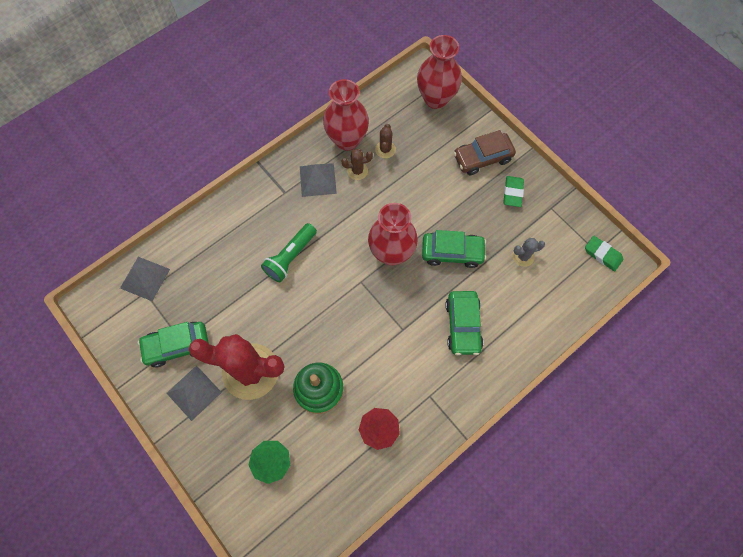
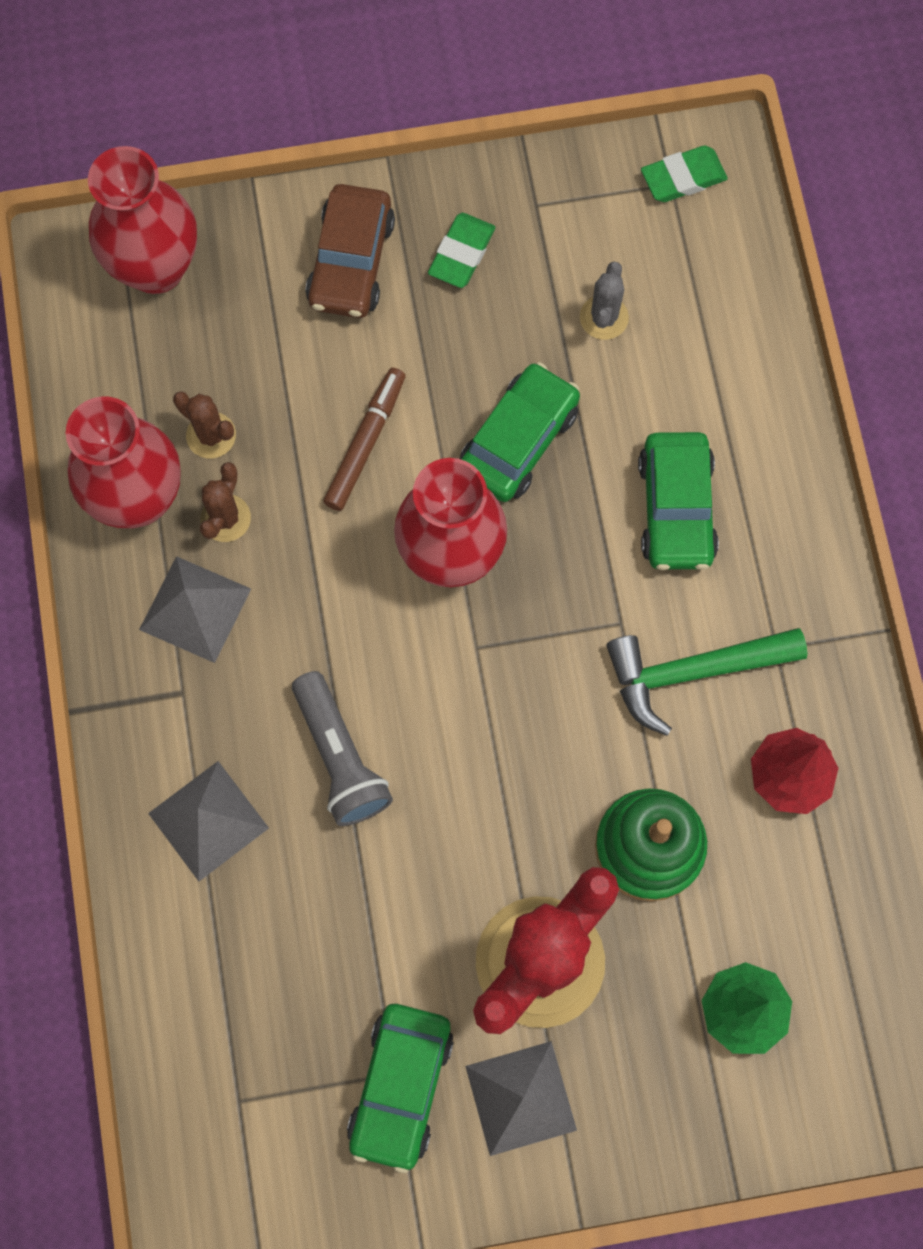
camera: 60 degrees left, 5 degrees up
grey pyramid [120,257,170,301] -> grey pyramid moved to [148,761,269,881]
green flashlight [261,223,317,282] -> grey flashlight [292,671,393,826]
green car [445,291,483,355] -> green car turned 60 degrees clockwise [638,432,719,570]
green eraser [504,176,524,207] -> green eraser turned 75 degrees clockwise [428,213,495,288]
none -> brown marker [323,368,405,511]
none -> green hammer [606,628,808,736]

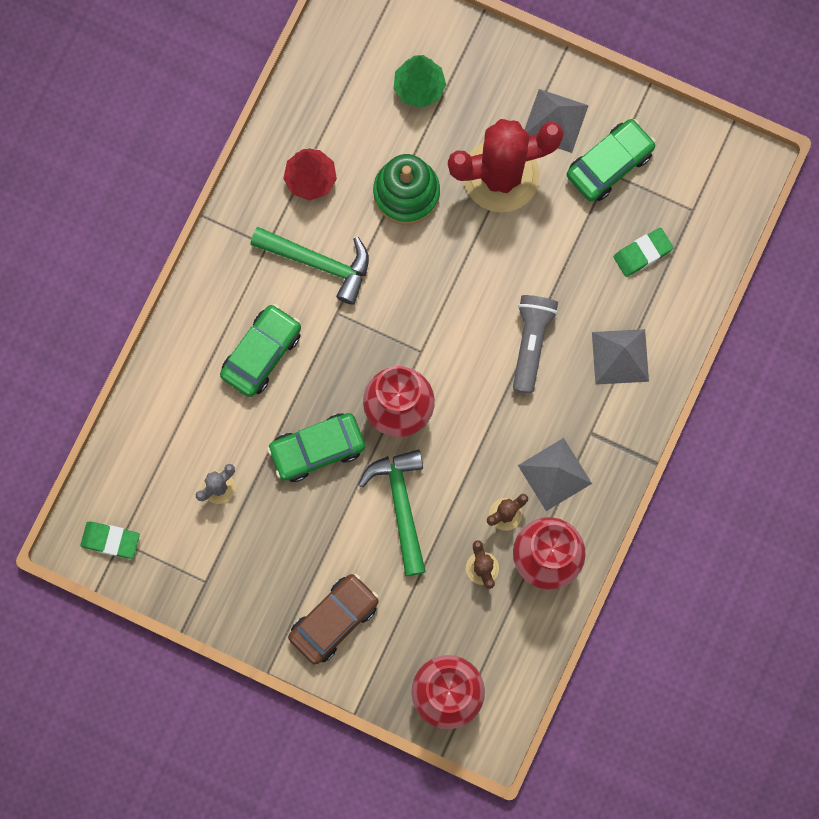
camera: 145 degrees left, 5 degrees up
brown marker [323,368,405,511] -> green hammer [358,450,426,576]
green eraser [428,213,495,288] -> green eraser moved to [614,228,674,277]

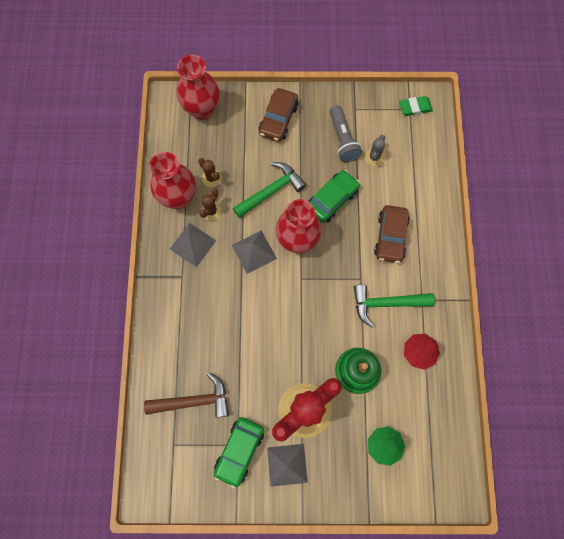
camera: 155 degrees right, 5 degrees down
green car [220,304,301,397] -> brown car [374,205,410,263]
green hammer [358,450,426,576] -> green hammer turned 90 degrees counterclockwise [233,162,306,218]
grey flashlight [513,295,558,393] -> grey flashlight moved to [329,105,362,162]
grey pyramid [592,329,649,384] -> grey pyramid moved to [232,230,277,274]
green eraser [614,228,674,277] -> brown hammer [144,372,229,418]

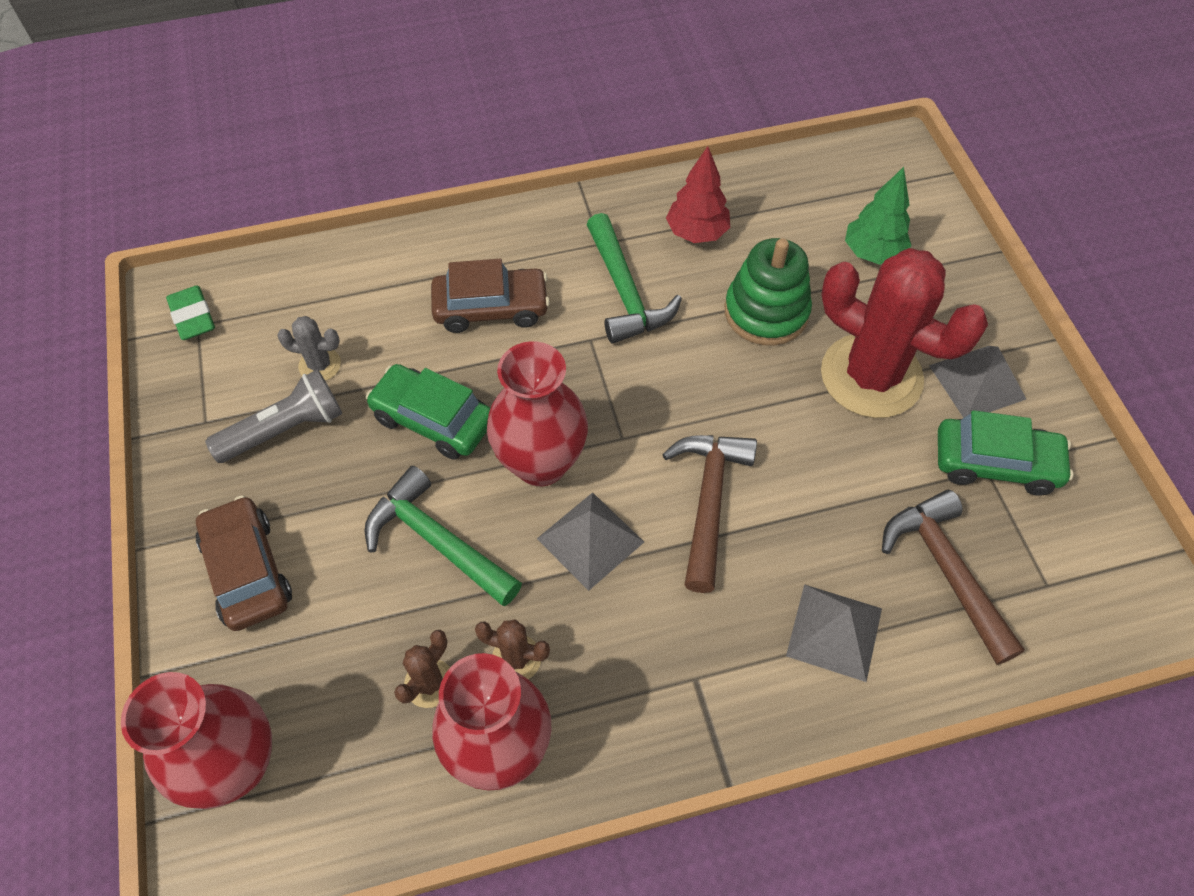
camera: 105 degrees left, 15 degrees down
grey pyramid [170,223,216,267] -> grey pyramid moved to [786,584,882,682]
brown car [259,88,299,142] -> brown car turned 120 degrees counterclockwise [196,496,292,631]
none -> brown hammer [662,435,757,593]

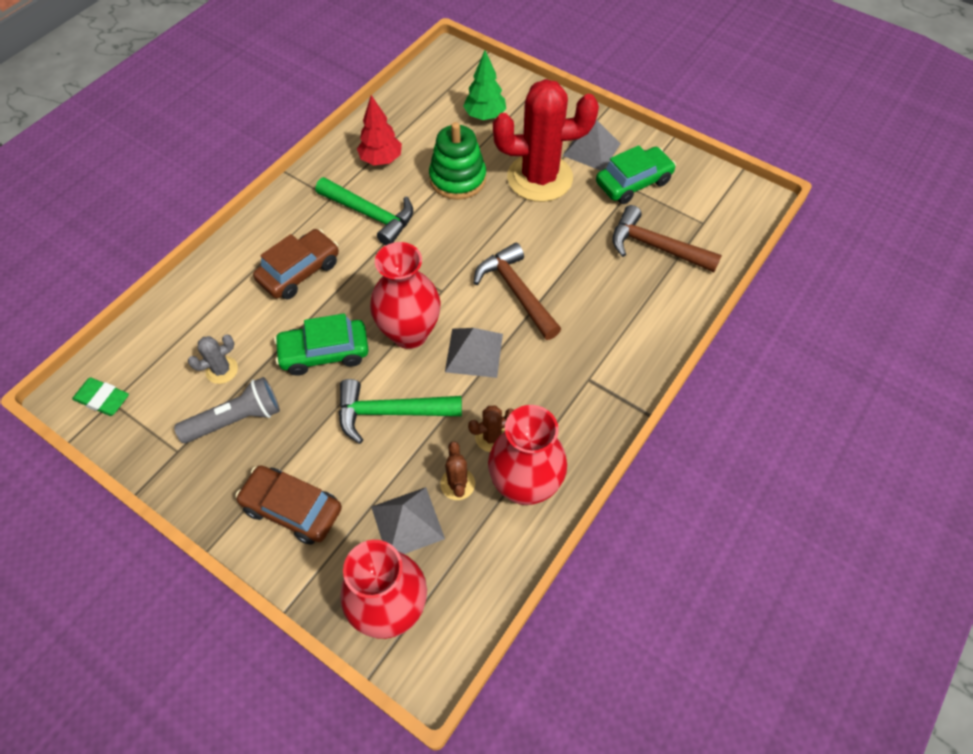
camera: 40 degrees left, 0 degrees up
grey flashlight [205,369,342,463] -> grey flashlight turned 45 degrees clockwise [174,377,280,443]
grey pyramid [786,584,882,682] -> grey pyramid moved to [371,487,445,554]

